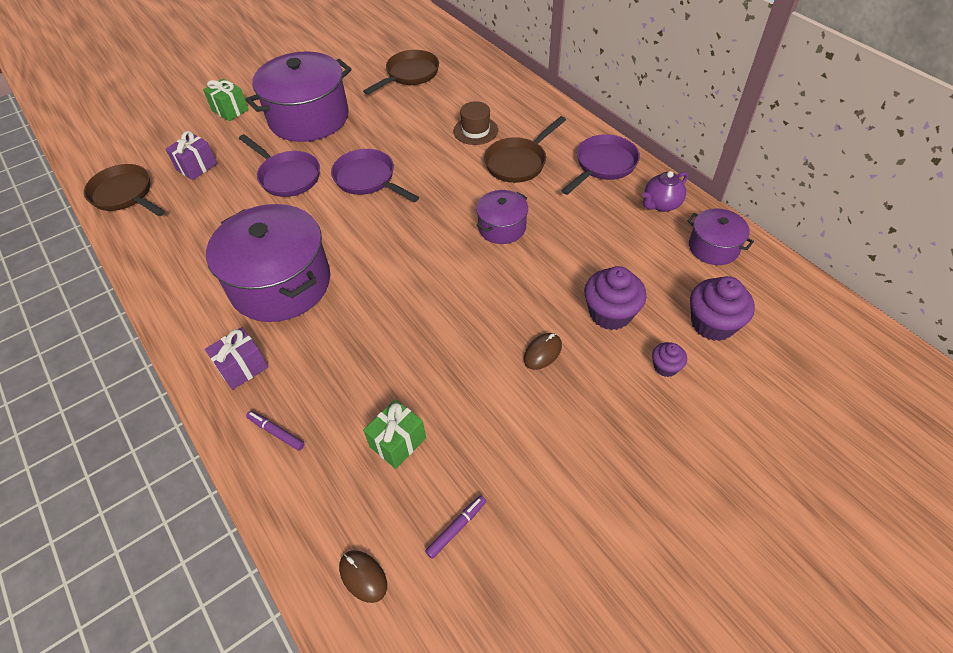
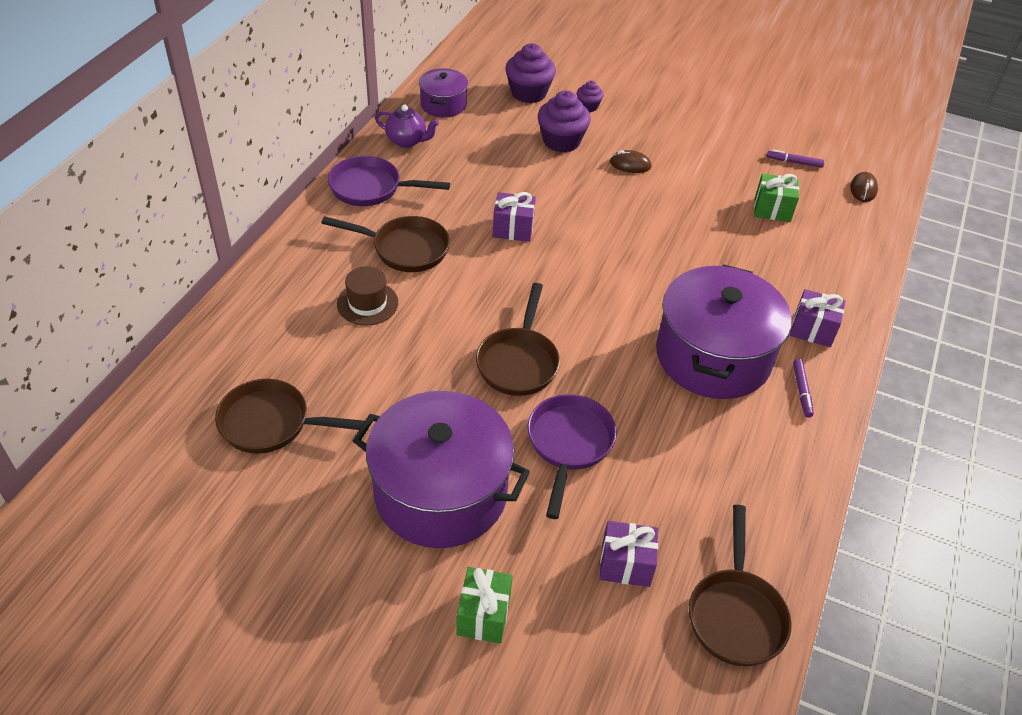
camera: 125 degrees left, 5 degrees down
purple marker [246,411,305,451] -> purple marker moved to [793,359,814,417]
purple pan [331,149,419,202] -> brown pan [476,283,560,396]
purple pot [476,190,528,244] -> purple gift [493,192,536,242]

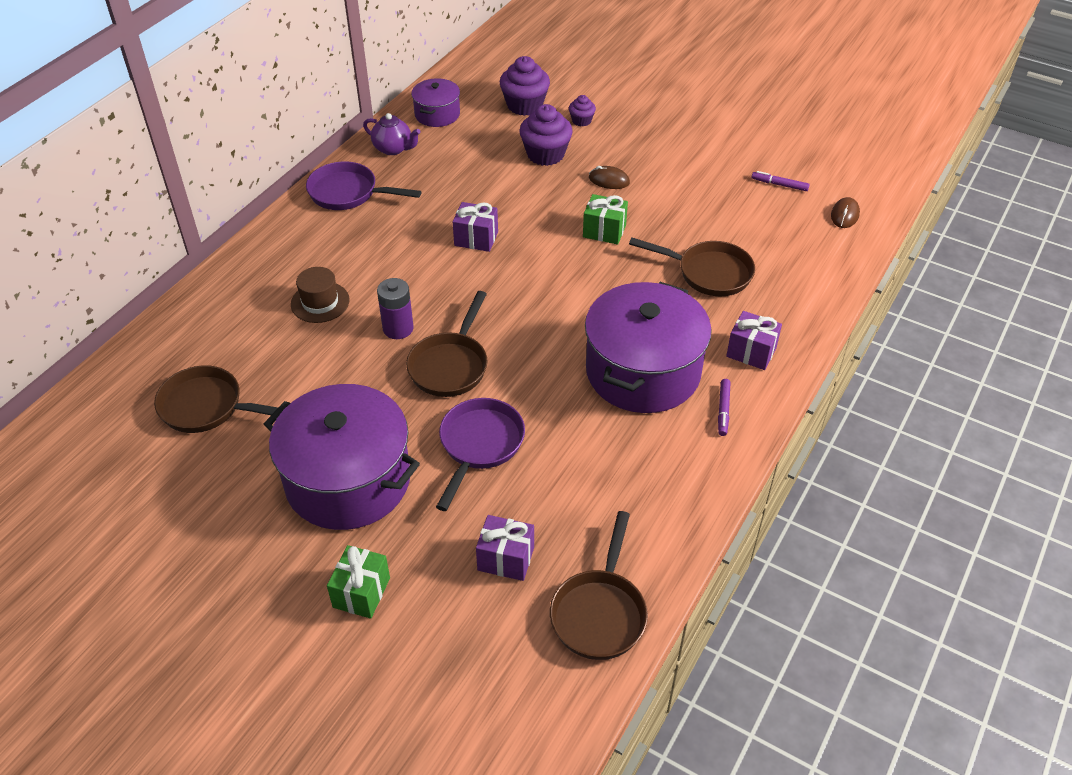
camera: 10 degrees right, 0 degrees up
brown pan [321,216,450,272] -> brown pan moved to [629,238,755,296]
green gift [754,174,799,222] -> green gift moved to [583,194,628,245]
none -> purple battery [377,278,414,339]

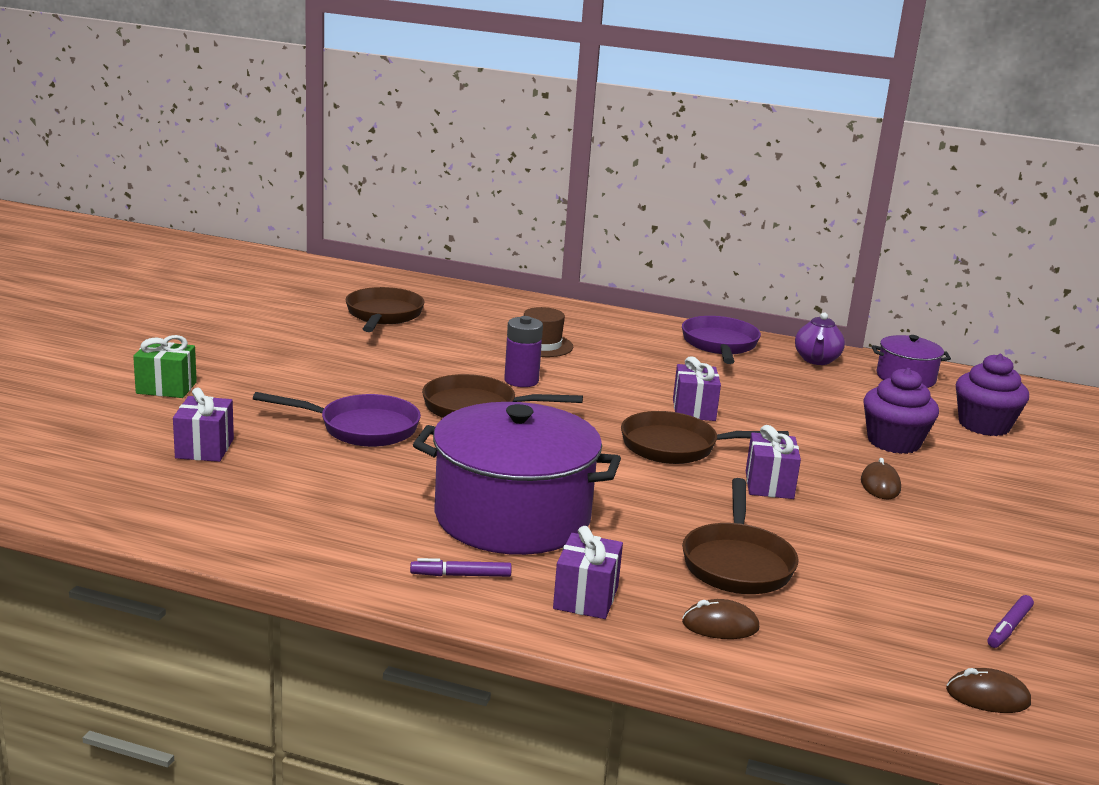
camera: 75 degrees right, 25 degrees down
purple pot [264,384,420,530] -> none
brown pan [550,511,648,660] -> brown pan moved to [621,411,789,464]
purple cupcake [569,95,596,127] -> none
green gift [583,194,628,245] -> purple gift [746,425,801,499]
purple marker [752,171,810,191] -> purple marker turned 150 degrees counterclockwise [987,595,1034,648]
none -> brown mouse [682,599,759,639]

